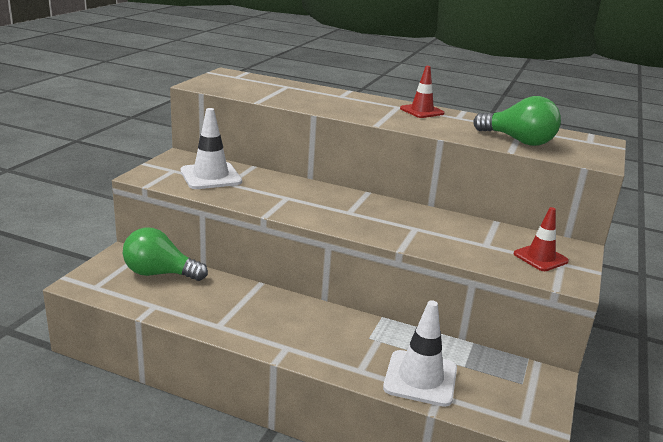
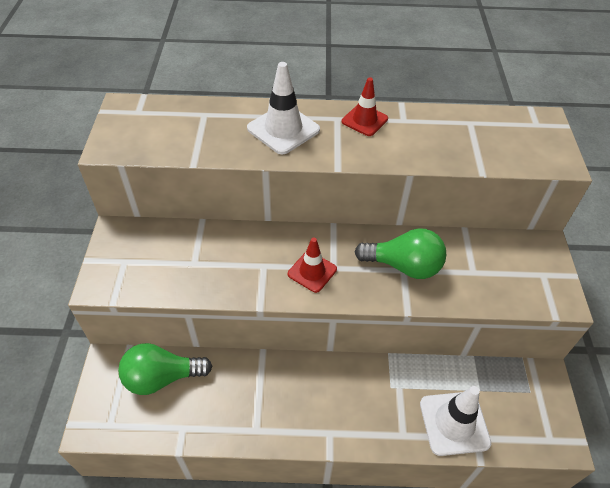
camera: 20 degrees left, 25 degrees up
white traffic cone [181,108,242,189] -> white traffic cone moved to [247,62,320,154]
green light bulb [473,96,561,146] -> green light bulb moved to [355,228,446,279]
red traffic cone [514,207,569,271] -> red traffic cone moved to [288,238,337,293]

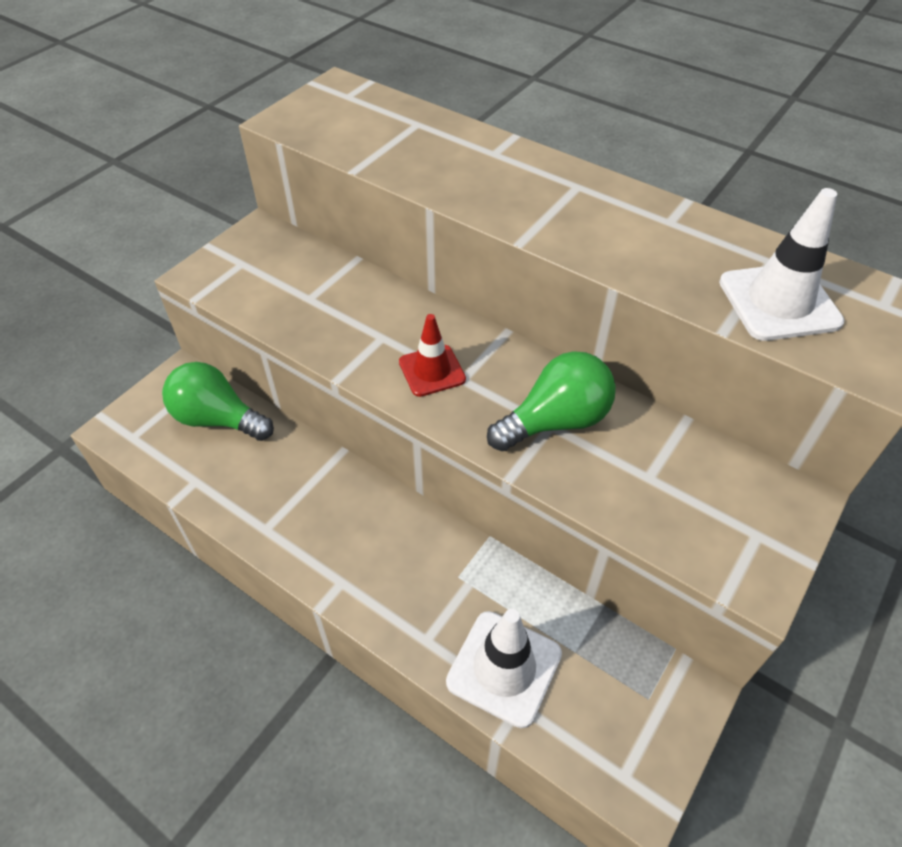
camera: 35 degrees right, 0 degrees up
white traffic cone [247,62,320,154] -> white traffic cone moved to [719,188,844,341]
red traffic cone [342,77,388,136] -> none
green light bulb [355,228,446,279] -> green light bulb turned 75 degrees counterclockwise [487,351,616,451]

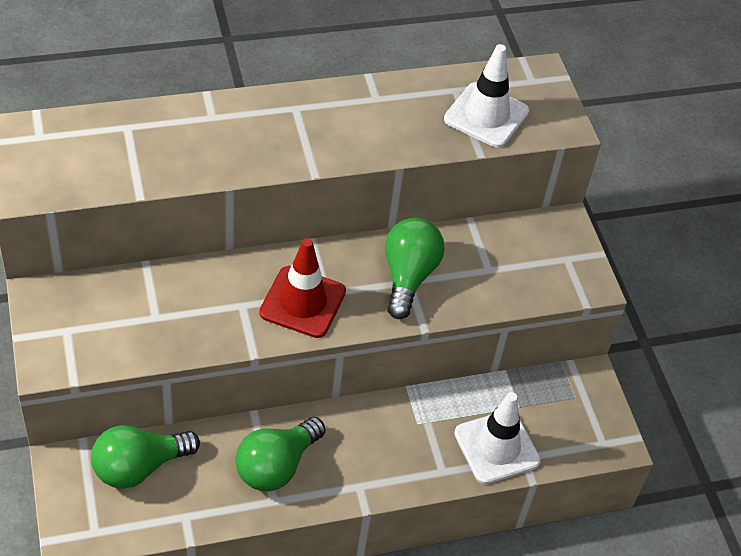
camera: 55 degrees left, 0 degrees up
red traffic cone [399,314,466,397] -> red traffic cone [259,238,346,338], size x1.51
none -> green light bulb [235,417,326,491]

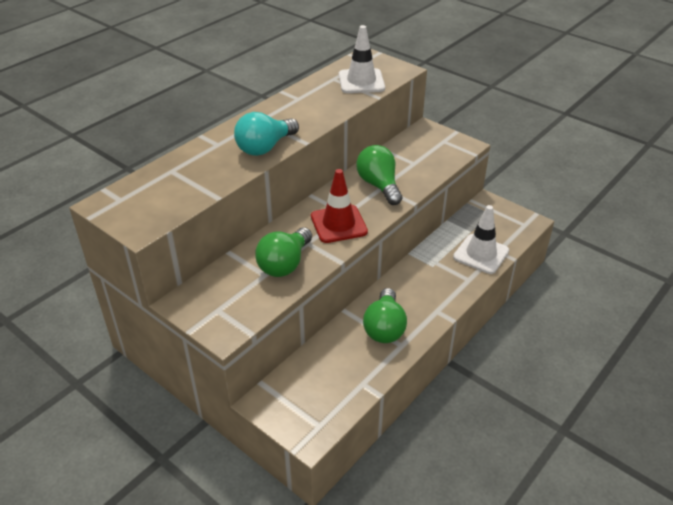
camera: 30 degrees left, 10 degrees down
green light bulb [91,425,200,489] -> green light bulb moved to [255,227,312,277]
none -> turquoise light bulb [234,112,299,156]

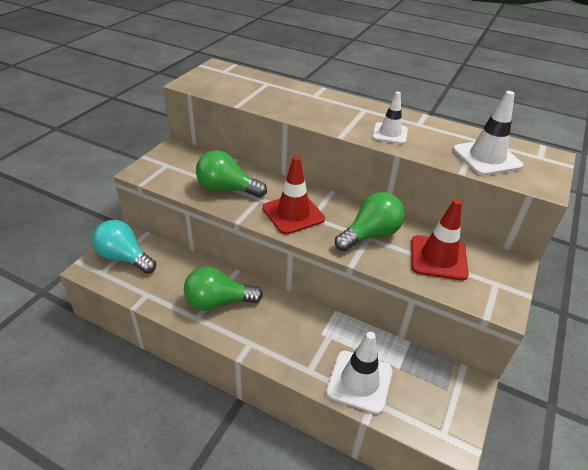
camera: 75 degrees right, 0 degrees up
turquoise light bulb [234,112,299,156] -> turquoise light bulb moved to [92,220,156,274]
none -> white traffic cone [372,92,408,144]
none -> red traffic cone [411,199,469,281]

